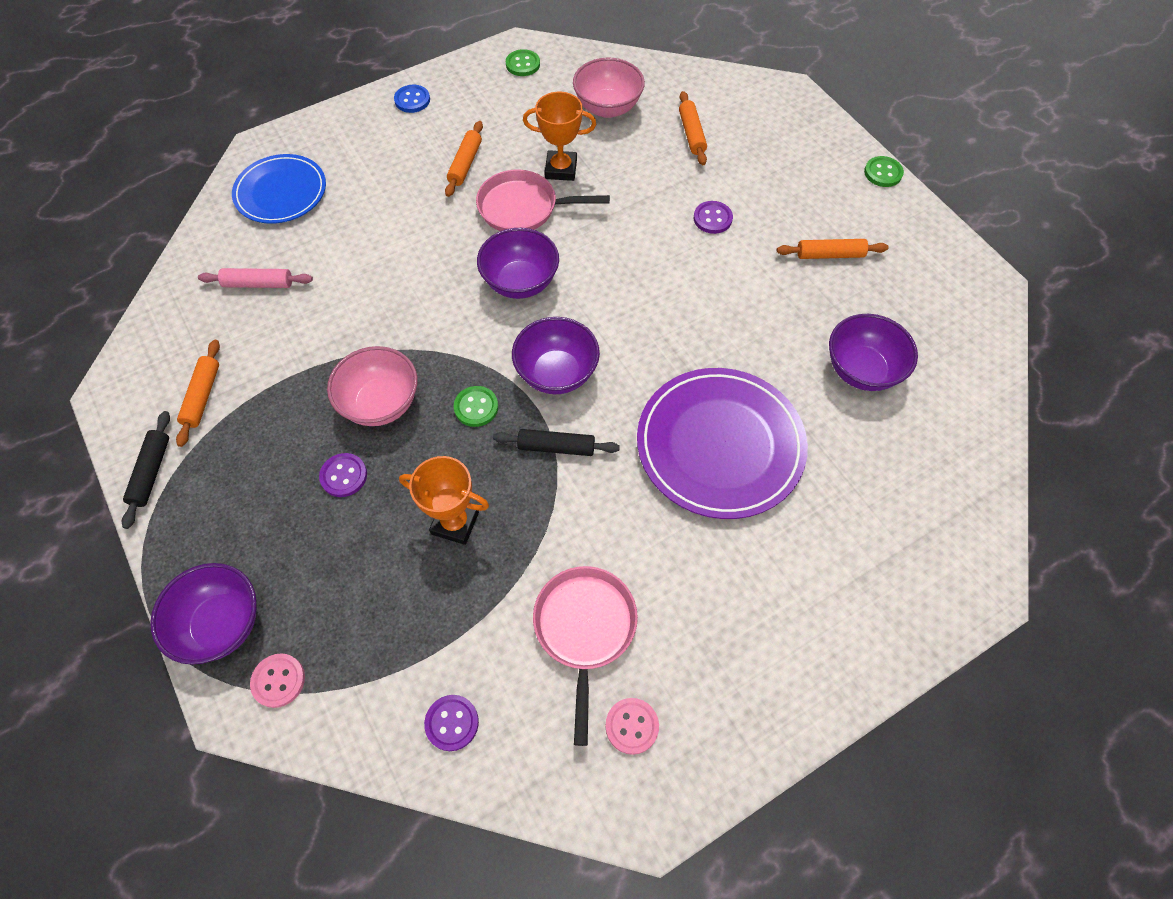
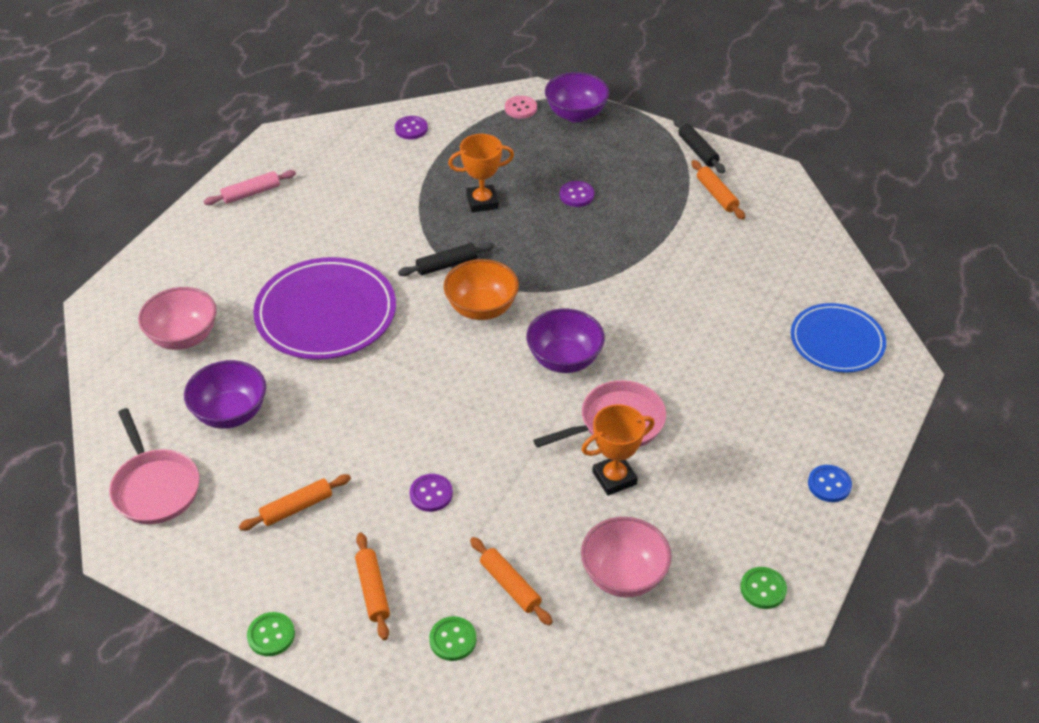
camera: 150 degrees right, 15 degrees down
pink rolling pin [198,268,313,288] -> pink rolling pin moved to [204,170,296,205]
pink bowl [327,346,418,426] -> pink bowl moved to [138,287,217,350]
orange rolling pin [445,121,483,197] -> orange rolling pin moved to [355,532,390,640]
green button [453,386,498,427] -> green button moved to [429,616,476,661]
purple bowl [512,317,600,394] -> orange bowl [443,259,519,320]
pink pan [533,566,638,746] -> pink pan moved to [109,408,200,524]
pink button [605,698,659,755] -> none

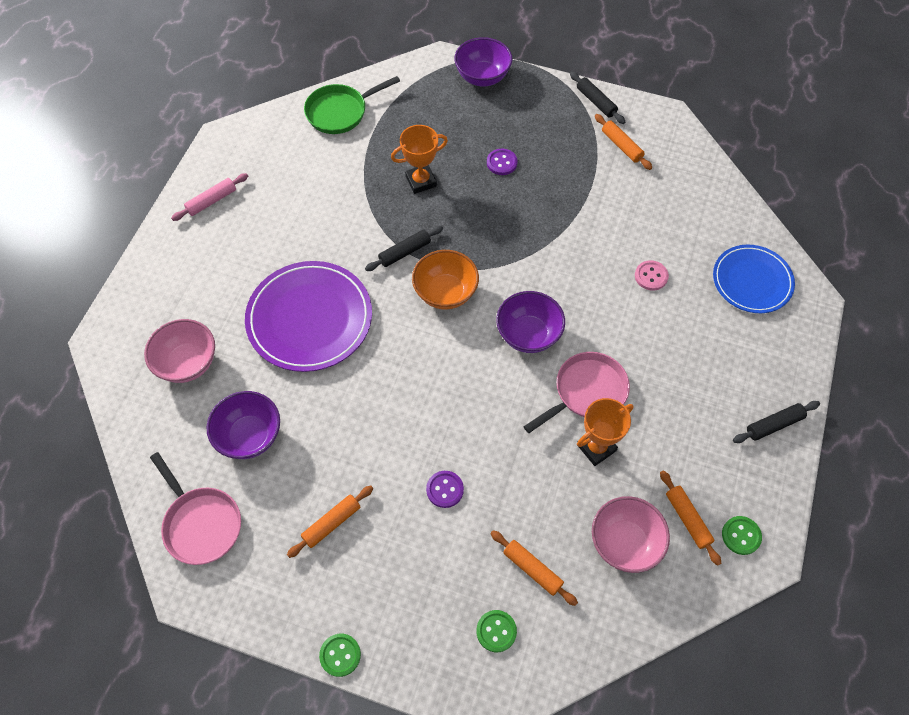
camera: 10 degrees left, 15 degrees up
orange rolling pin [355,532,390,640] -> orange rolling pin moved to [660,470,721,566]
purple button [395,116,428,139] -> green pan [304,76,400,134]
pink button [505,96,537,119] -> pink button moved to [635,260,669,291]
blue button [808,465,852,502] -> black rolling pin [733,401,820,443]

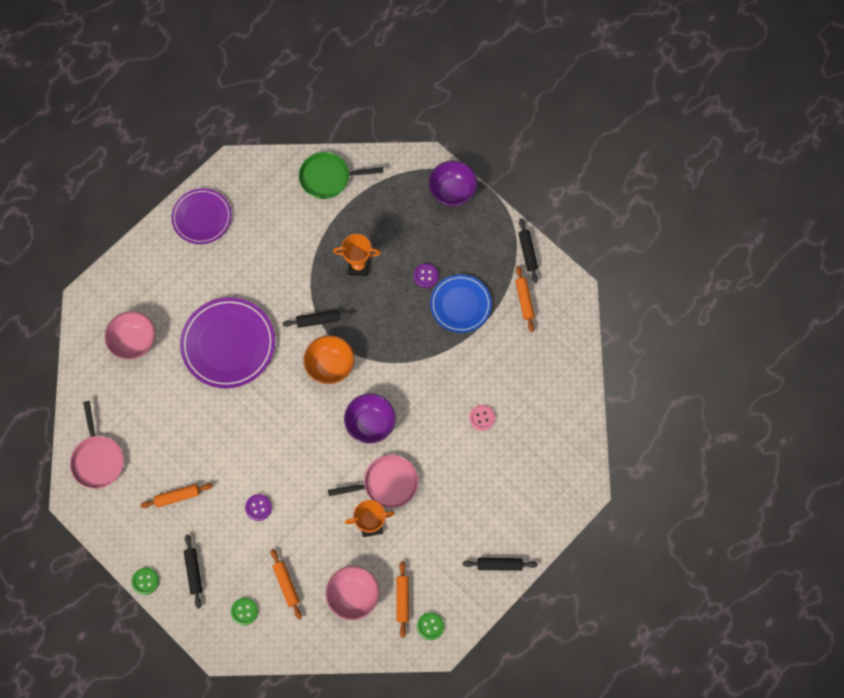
camera: 25 degrees right, 10 degrees up
pink rolling pin [171,173,248,221] -> purple plate [171,188,232,244]
purple bowl [206,391,280,459] -> none
blue plate [713,245,795,313] -> blue plate moved to [430,275,492,333]
none -> black rolling pin [184,534,203,609]

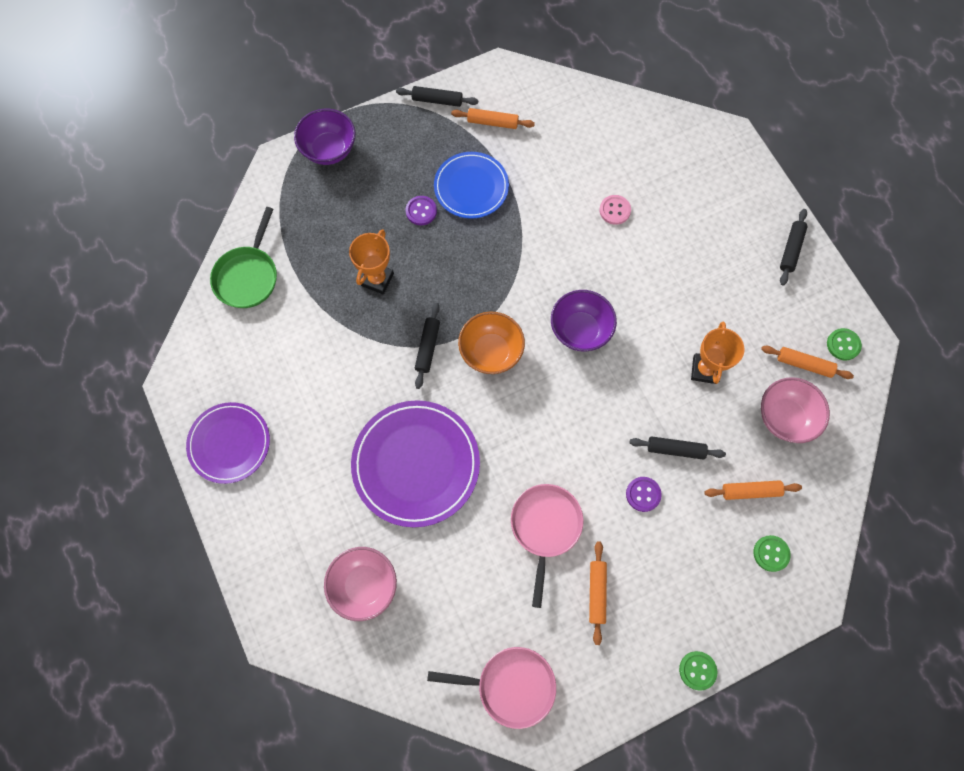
camera: 70 degrees left, 0 degrees up
black rolling pin [184,534,203,609] -> black rolling pin moved to [629,436,726,460]
pink pan [328,455,418,508] -> pink pan moved to [511,484,583,608]

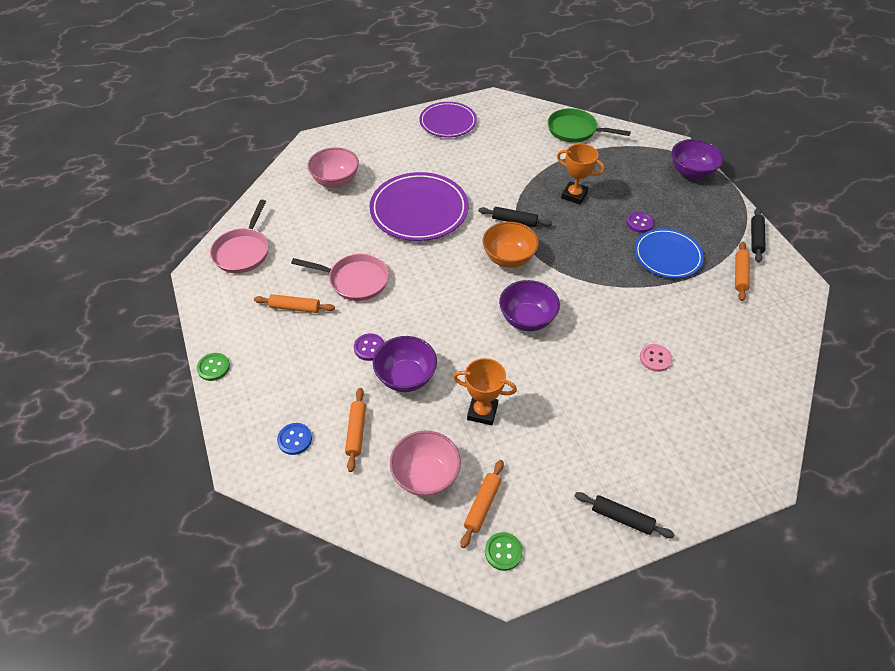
camera: 95 degrees right, 20 degrees down
black rolling pin [629,436,726,460] -> purple bowl [373,336,437,392]
green button [753,535,791,572] -> blue button [277,423,312,455]

